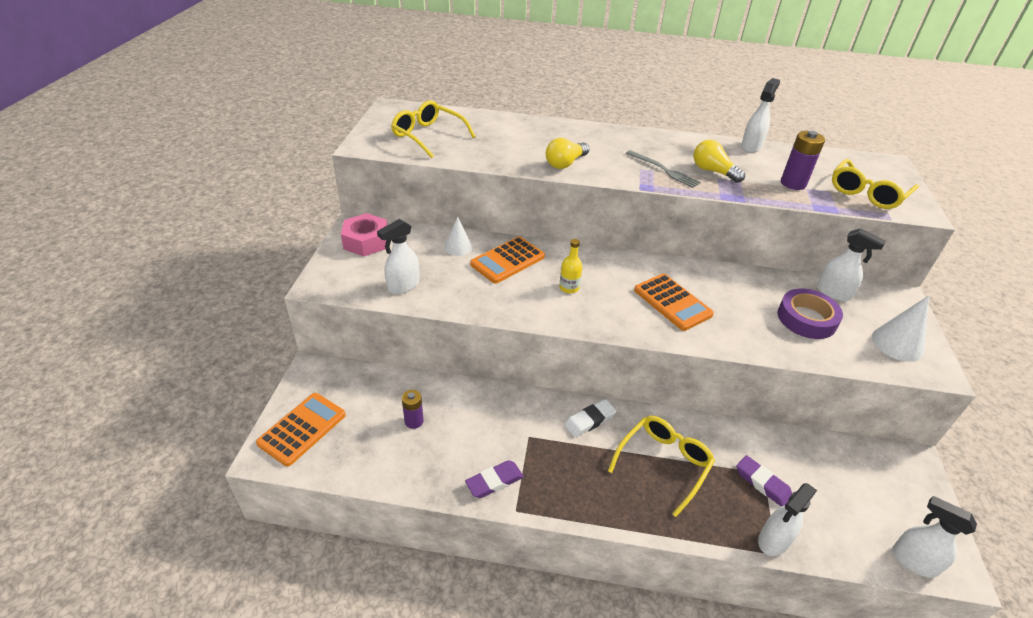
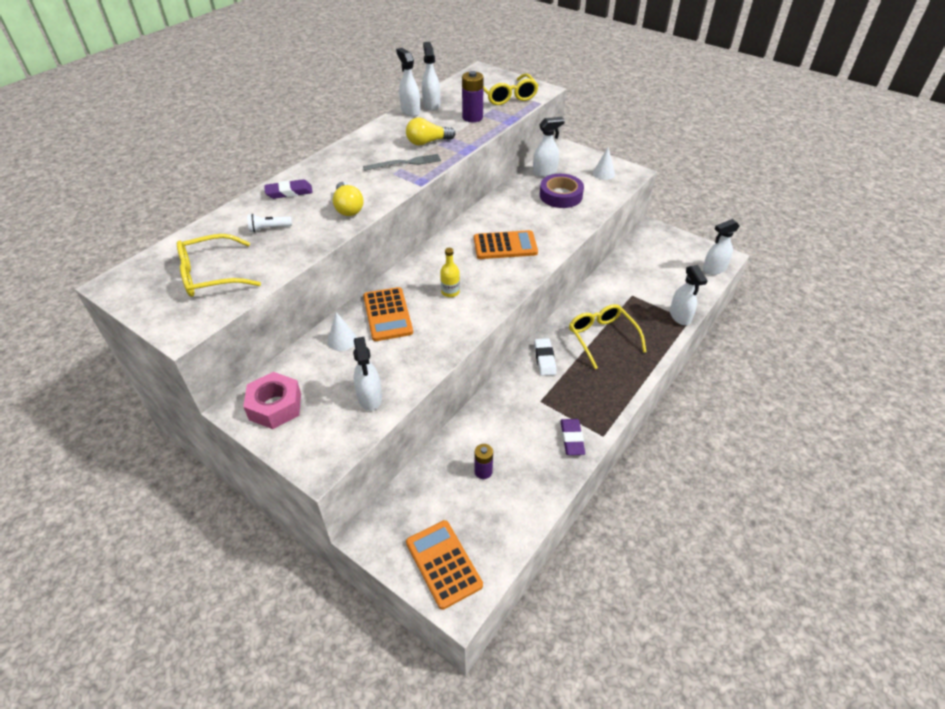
camera: 60 degrees left, 5 degrees up
purple eraser [736,455,792,506] -> purple eraser moved to [264,179,313,199]
white cone [872,296,929,362] -> white cone [593,147,615,180], size x0.66
none -> white flashlight [247,214,292,233]
none -> white spray bottle [422,42,440,111]

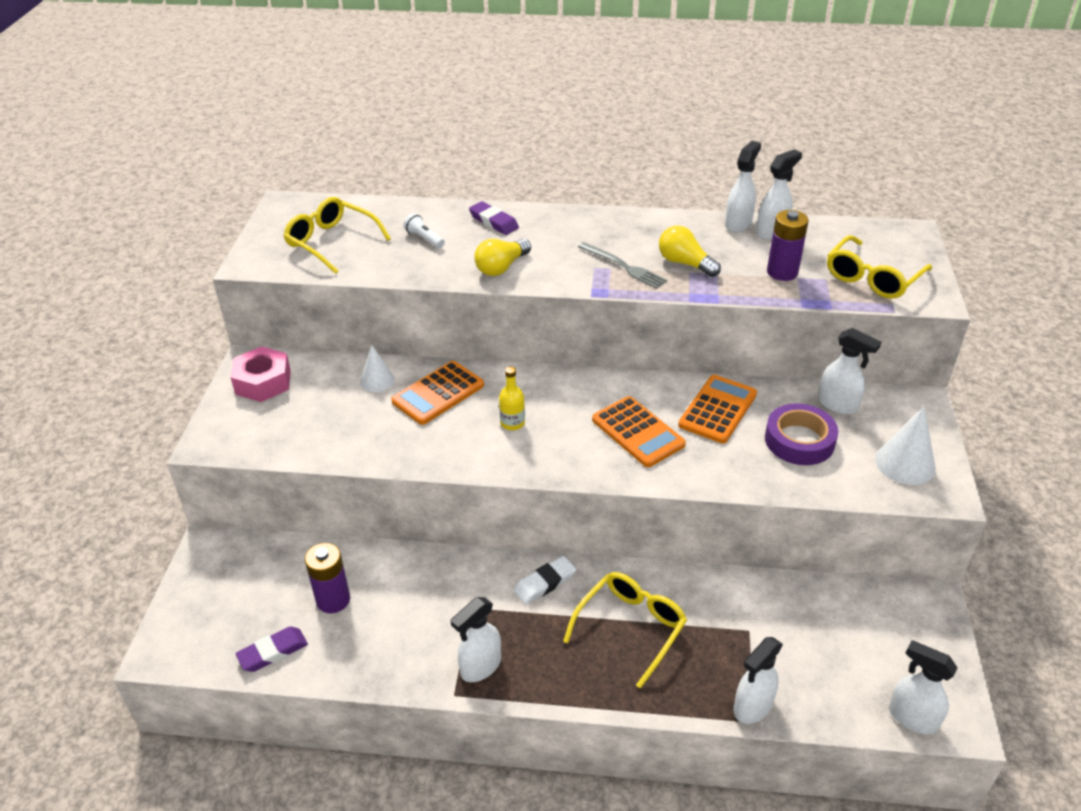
camera: 60 degrees right, 5 degrees down
white spray bottle [353,337,382,411] -> white spray bottle moved to [451,597,501,682]
orange calculator [406,520,483,610] -> orange calculator moved to [678,375,757,444]
purple battery [475,444,493,479] -> purple battery [305,543,350,613], size x1.51
purple eraser [560,419,585,455] -> purple eraser moved to [235,627,308,672]
white cone [593,147,615,180] -> white cone [875,407,936,485], size x1.52

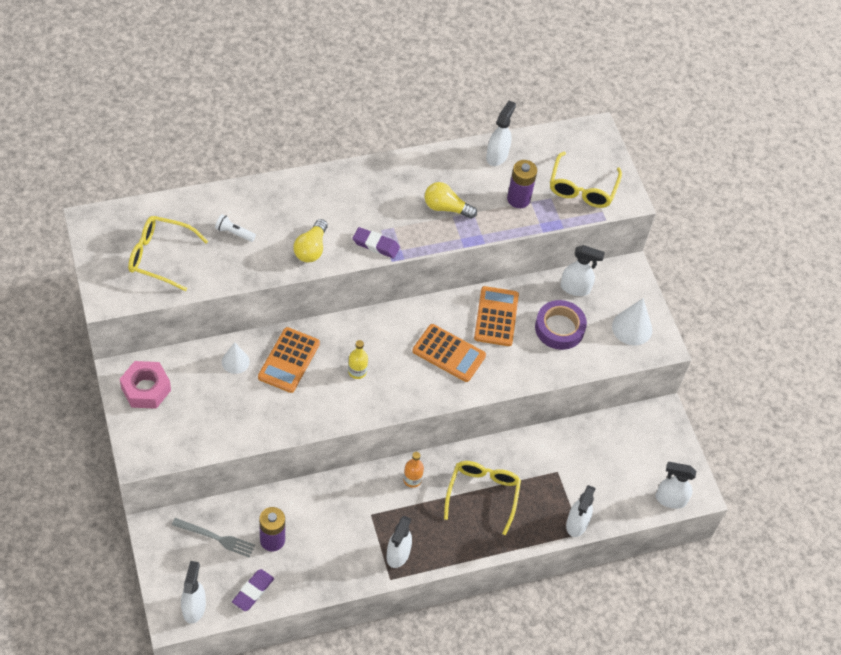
camera: 30 degrees left, 15 degrees up
purple eraser [469,201,519,235] -> purple eraser moved to [352,227,400,258]
white eraser [514,556,576,605] -> orange bottle [403,452,424,488]
grey fork [578,242,667,289] -> grey fork moved to [172,518,255,557]
white spray bottle [725,141,761,233] -> white spray bottle moved to [181,561,206,624]

